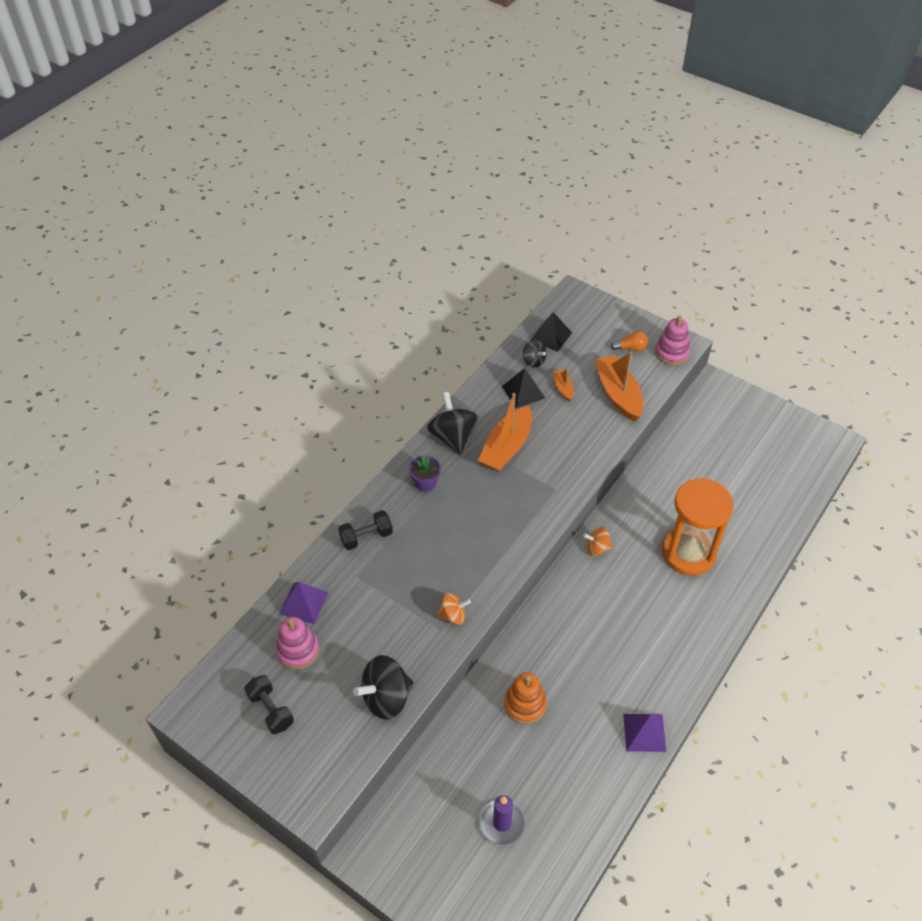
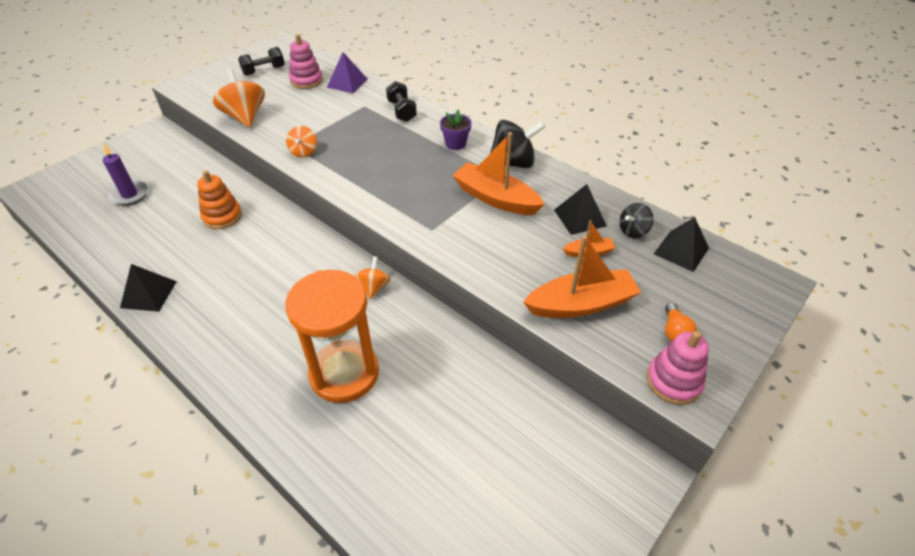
camera: 95 degrees right, 5 degrees down
black spinning top [353,655,414,720] -> orange spinning top [213,68,265,127]
purple pyramid [623,714,666,752] -> black pyramid [120,264,177,312]

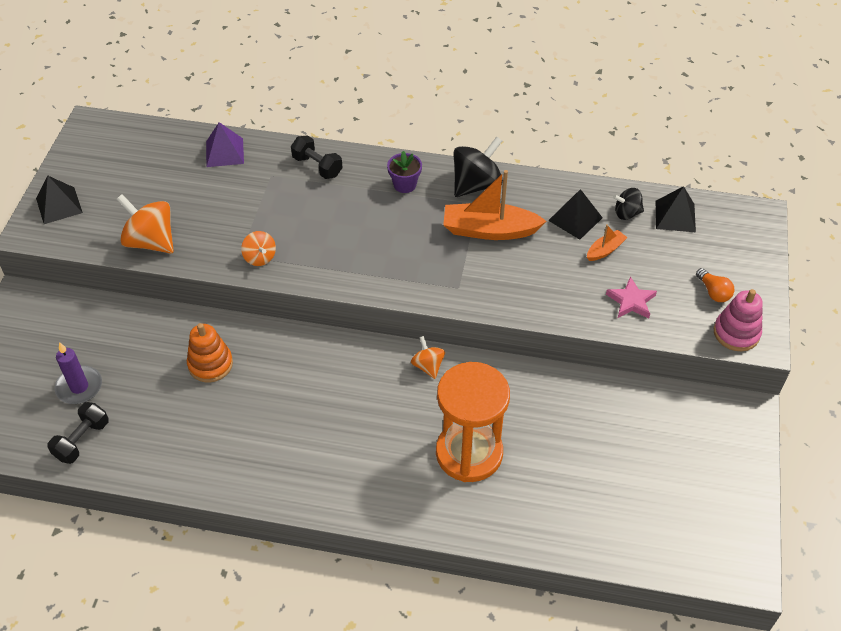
camera: 30 degrees left, 5 degrees up
black pyramid [120,264,177,312] -> black pyramid moved to [36,176,83,224]
black dumbbell [238,47,285,76] -> black dumbbell moved to [47,402,109,464]
pink stacking toy [289,34,323,89] -> none
orange boat [523,235,641,318] -> pink star [606,276,657,319]
black spinning top [620,203,654,238] -> black spinning top turned 60 degrees clockwise [613,188,644,220]

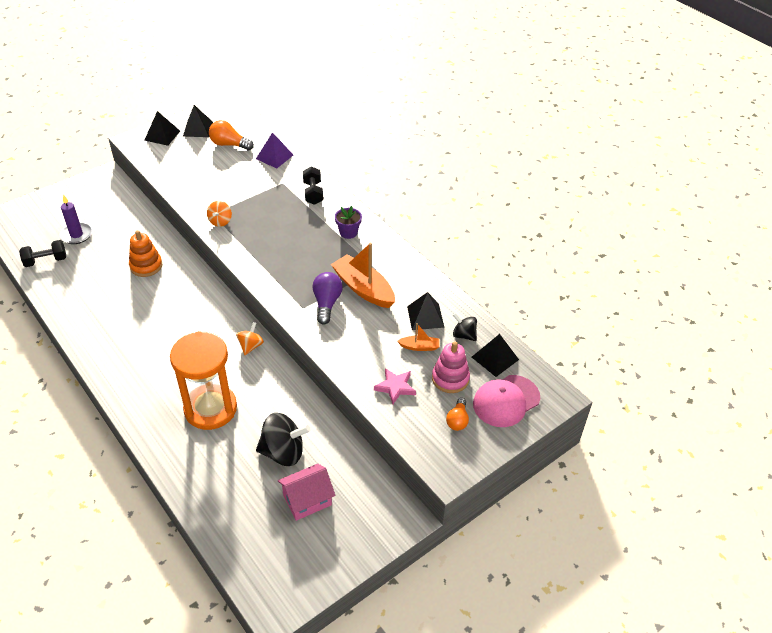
camera: 40 degrees right, 5 degrees down
orange spinning top [116,194,174,254] -> none
black spinning top [453,136,503,197] -> black spinning top moved to [256,413,311,466]
pink stacking toy [714,289,763,351] -> pink stacking toy moved to [432,341,470,393]
none -> black pyramid [183,105,213,137]
none -> orange light bulb [209,120,254,150]
none -> pink house [278,464,335,521]
none -> purple light bulb [312,272,343,325]
none -> pink cap [473,375,540,427]

